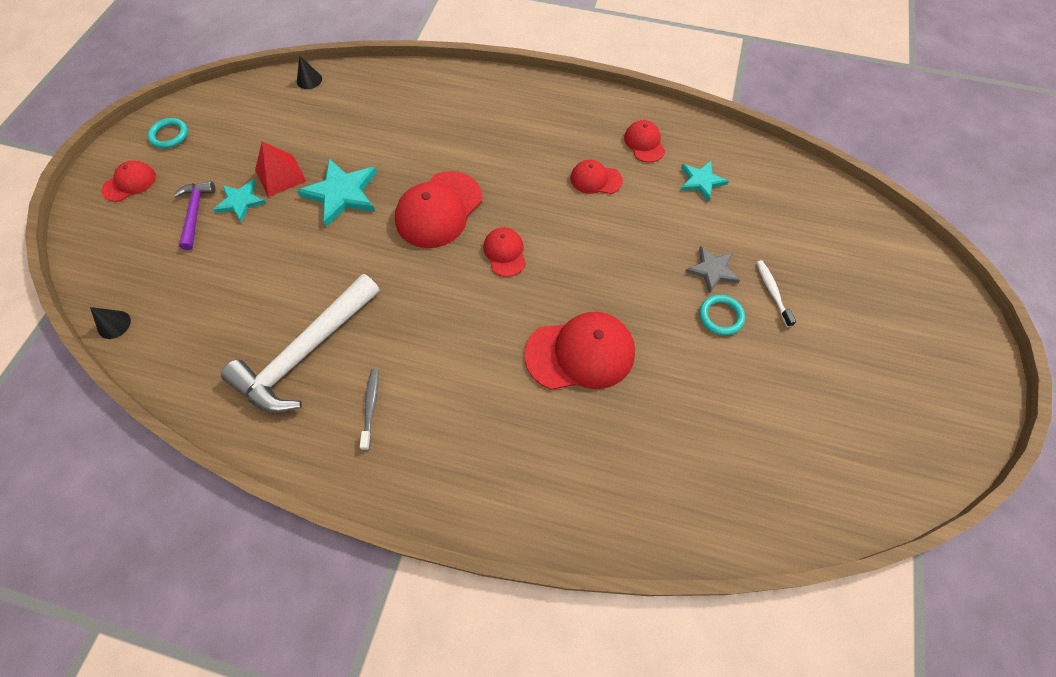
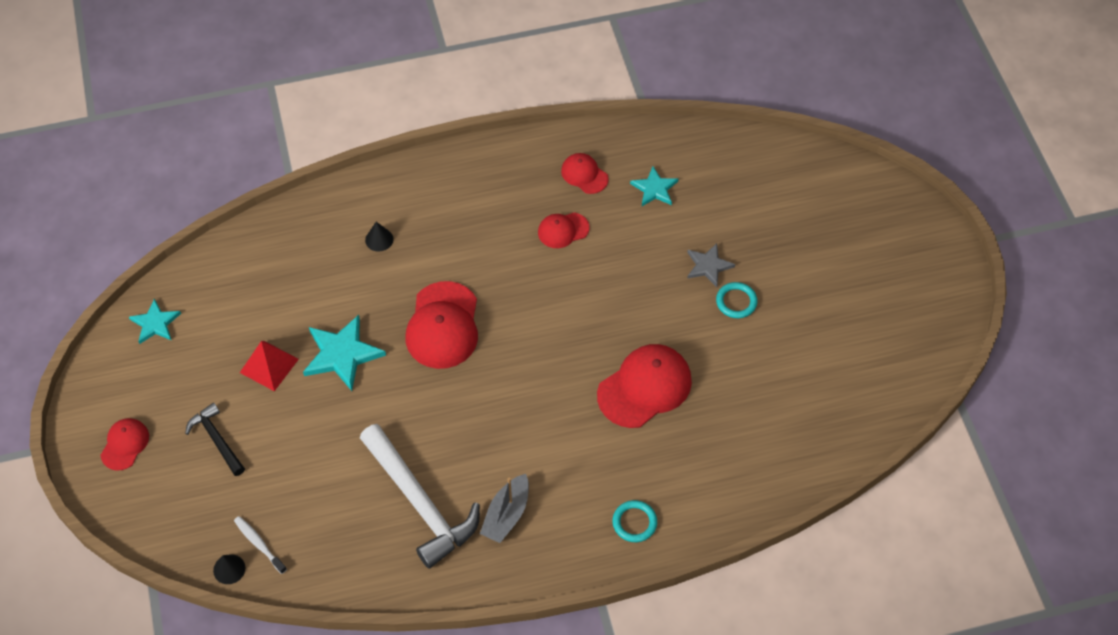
camera: 30 degrees left, 5 degrees down
turquoise ring [147,118,188,148] -> turquoise ring moved to [613,500,657,542]
purple hammer [174,181,215,250] -> black hammer [185,403,245,476]
turquoise star [213,180,267,222] -> turquoise star moved to [129,299,181,344]
white hammer [221,274,380,413] -> white hammer turned 45 degrees counterclockwise [360,424,480,568]
black cone [297,55,322,89] -> black cone moved to [365,222,393,252]
grey toothbrush [360,369,379,450] -> grey boat [480,474,529,543]
red cap [483,227,526,277] -> none
white toothbrush [756,260,796,327] -> white toothbrush moved to [234,516,287,574]

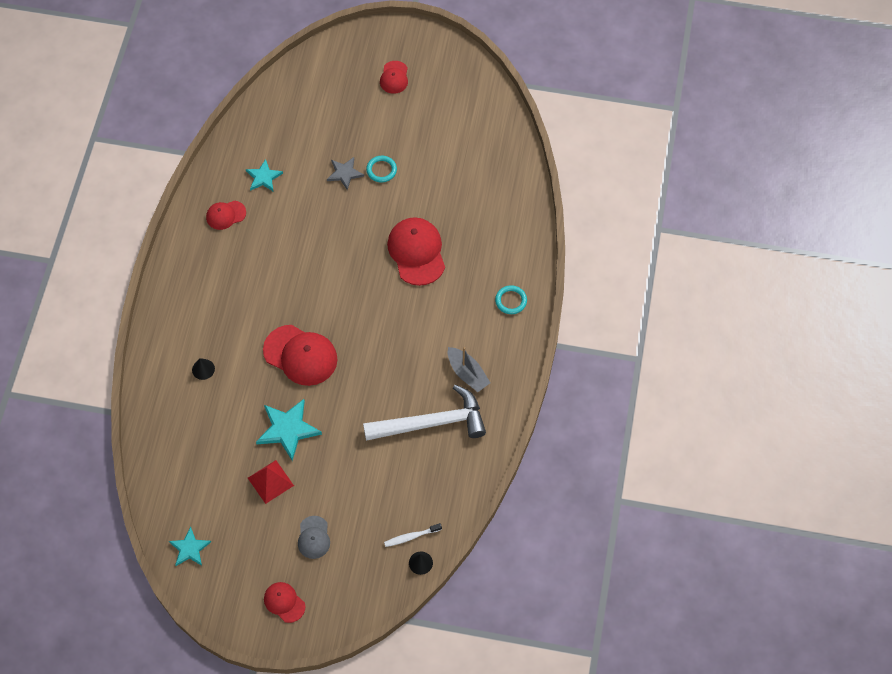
camera: 65 degrees left, 5 degrees up
black hammer [185,403,245,476] -> grey cap [298,516,330,559]
red cap [538,212,590,248] -> red cap moved to [380,61,408,94]

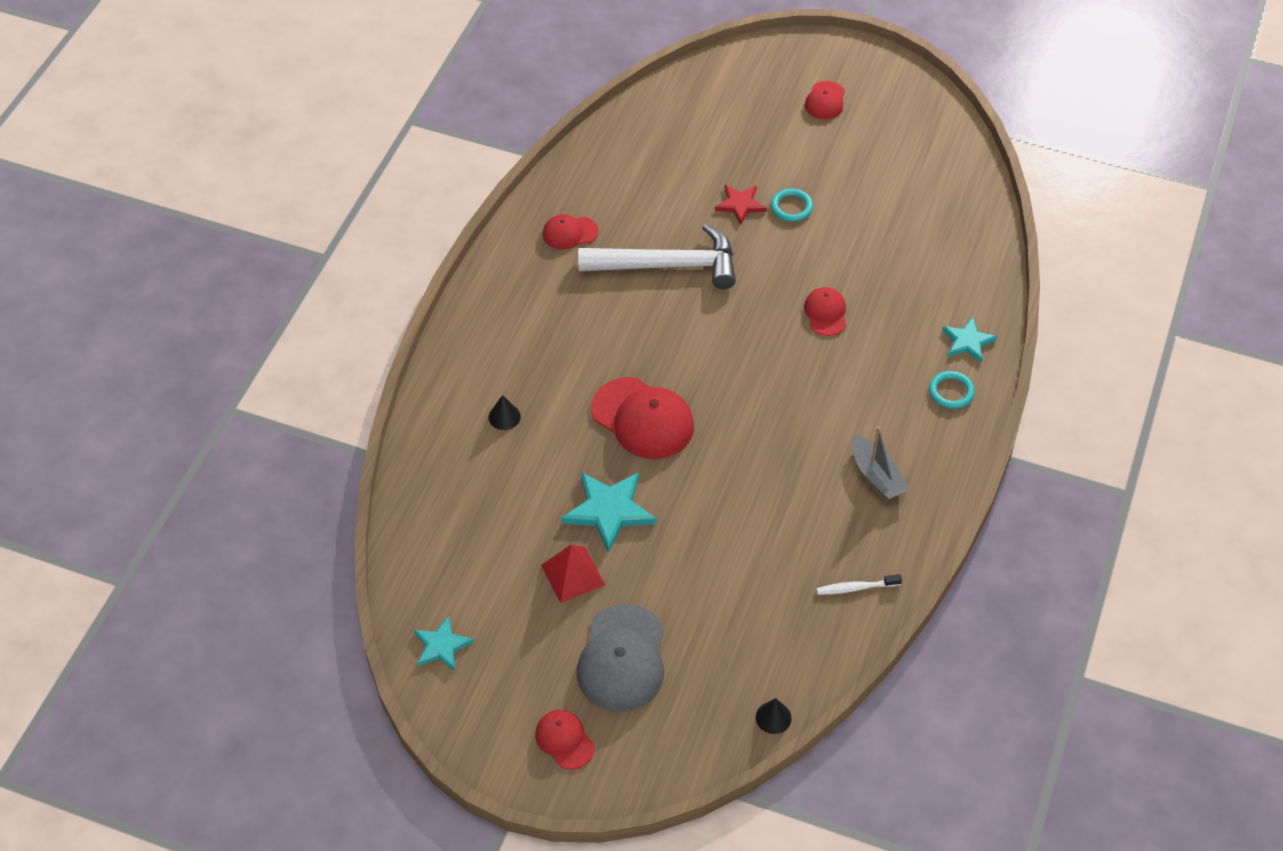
camera: 10 degrees right, 10 degrees down
turquoise star [246,159,283,192] -> turquoise star moved to [942,317,997,363]
grey cap [298,516,330,559] -> grey cap [577,604,664,712], size x1.83
grey star [327,157,364,190] -> red star [715,185,767,225]
white hammer [363,385,486,441] -> white hammer moved to [578,224,736,289]
white toothbrush [384,523,442,547] -> white toothbrush moved to [816,574,902,595]
red cap [387,217,445,286] -> red cap [804,287,846,336], size x0.55

